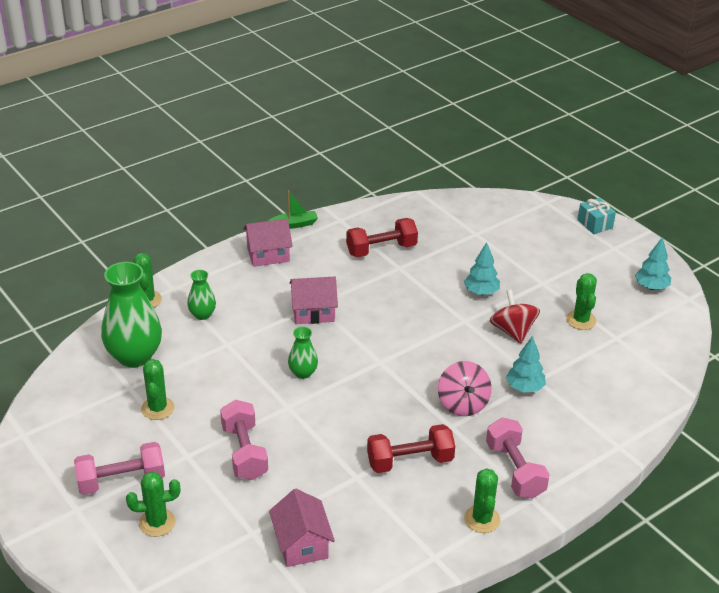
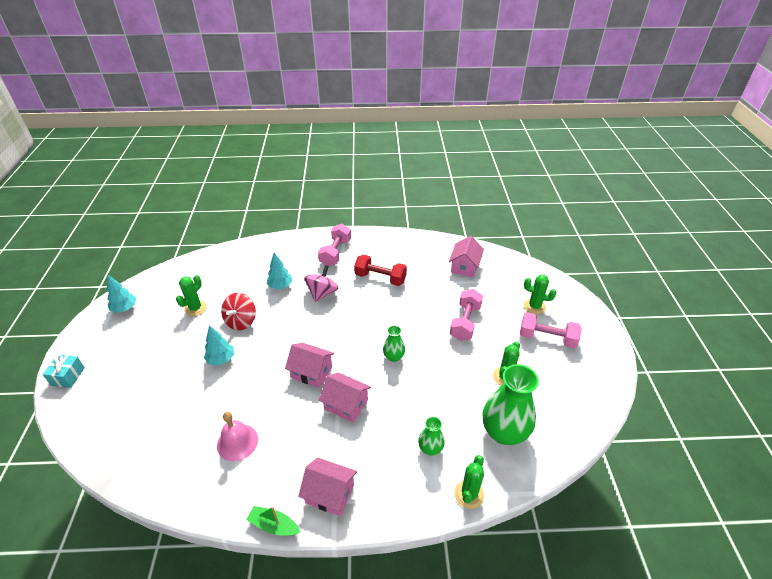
camera: 145 degrees left, 5 degrees up
red dumbbell [346,218,418,257] -> pink bell [217,412,258,461]
green cactus [464,468,500,533] -> none
none -> pink house [285,343,334,388]

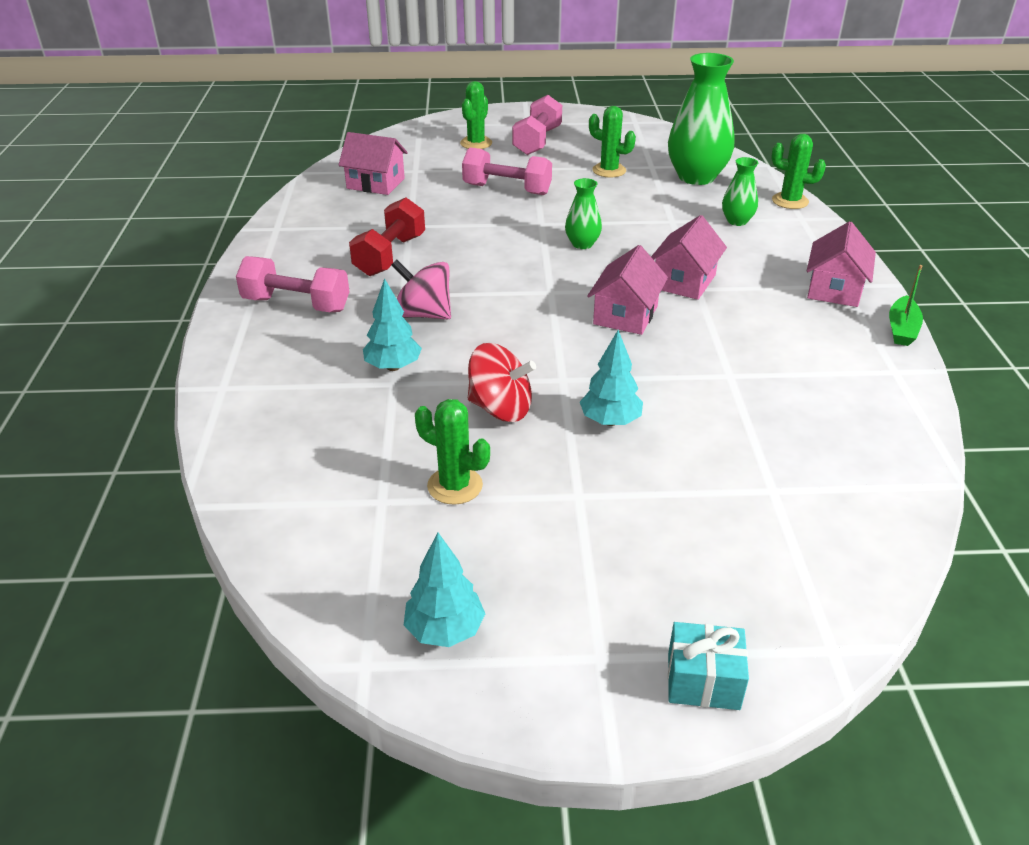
camera: 90 degrees left, 5 degrees down
pink bell [217,412,258,461] -> none

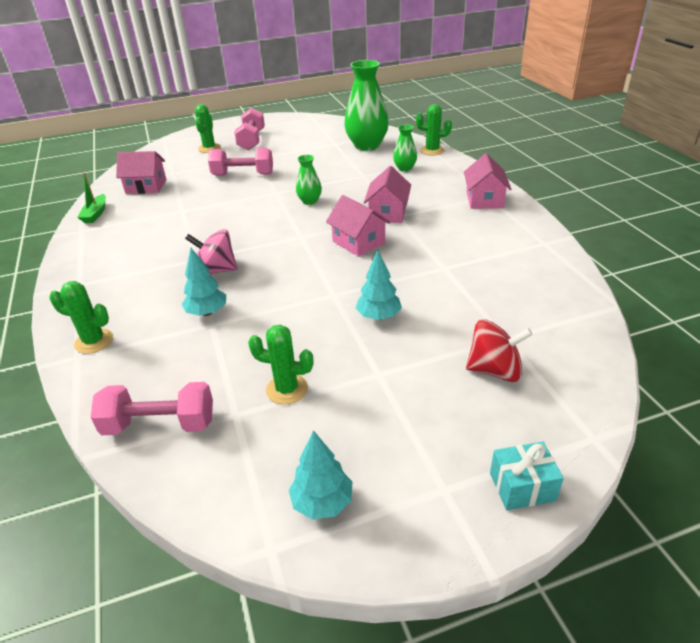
camera: 15 degrees left, 0 degrees up
pink dumbbell [236,256,349,312] -> pink dumbbell moved to [91,382,213,435]
red dumbbell [349,198,425,276] -> none
red spinning top [468,343,536,422] -> red spinning top moved to [466,319,533,382]
pink house [587,245,668,335] -> pink house turned 45 degrees counterclockwise [326,195,390,257]
green cactus [589,106,636,178] -> green cactus moved to [50,281,113,354]
green boat [889,265,923,346] -> green boat moved to [77,173,106,223]

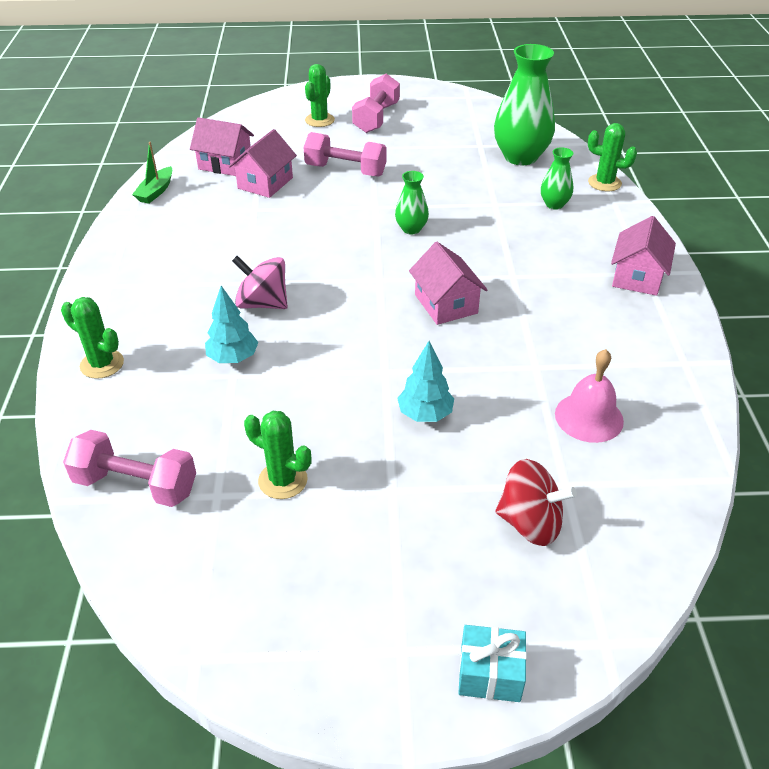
camera: 15 degrees right, 5 degrees up
turquoise tree [289,430,352,520] -> none
pink house [364,166,411,223] -> pink house moved to [229,129,297,198]
none -> pink bell [555,349,624,443]

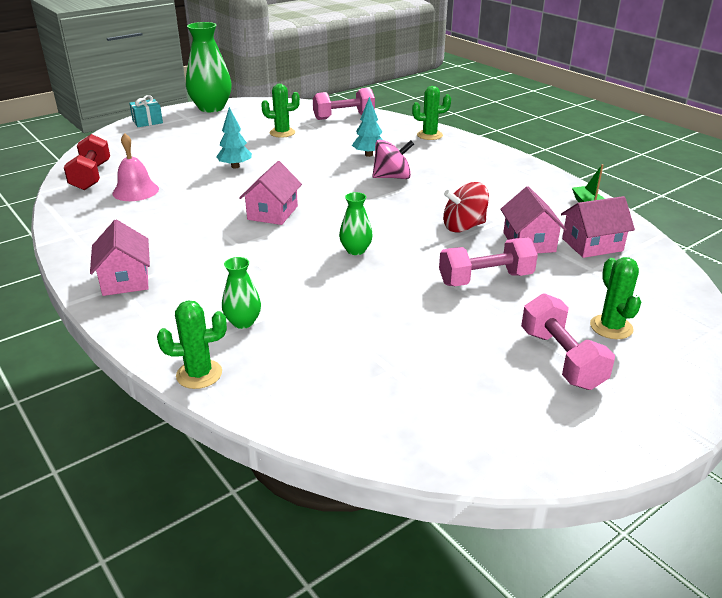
camera: 145 degrees right, 10 degrees down
pink house [409,242,488,325] -> pink house turned 75 degrees clockwise [239,161,302,225]
green vase [494,44,555,165] -> green vase moved to [186,22,232,112]
red spinning top [495,459,577,546] -> red spinning top moved to [443,182,489,232]
none -> red dumbbell [64,134,110,190]

